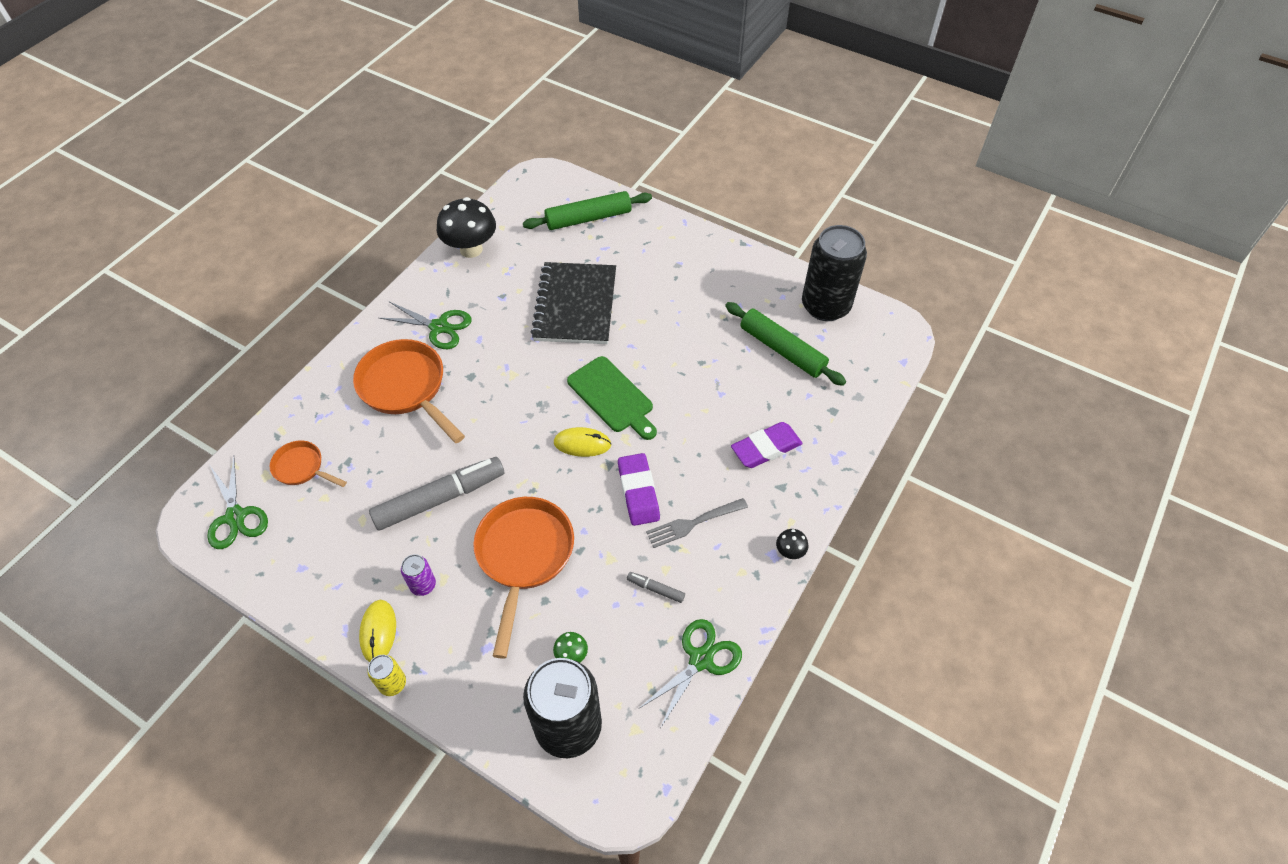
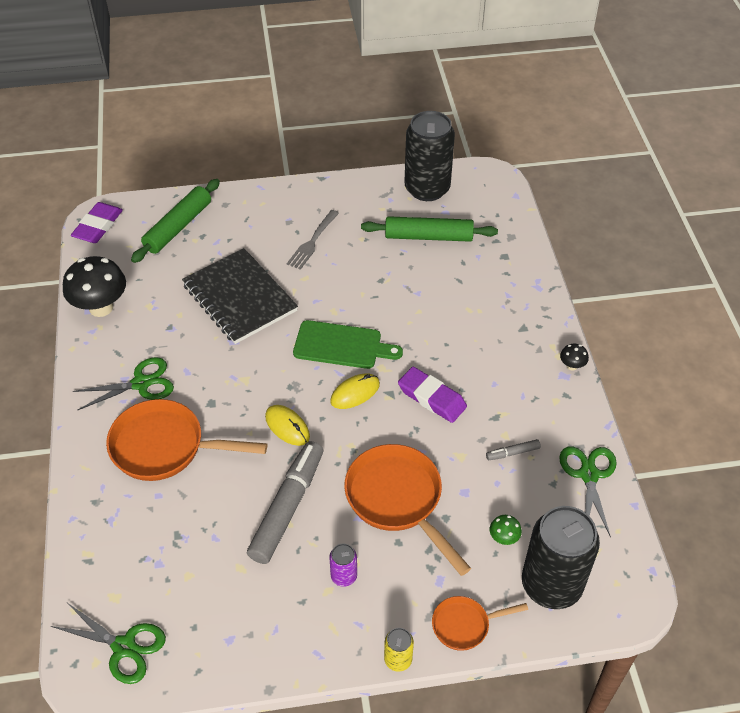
camera: 40 degrees left, 5 degrees down
orange pan [270,440,347,487] -> orange pan moved to [432,596,528,651]
yellow mouse [359,600,396,662] -> yellow mouse moved to [265,405,310,446]
grey fork [646,498,748,548] -> grey fork moved to [287,210,339,270]
purple eraser [731,422,803,468] -> purple eraser moved to [71,202,123,243]

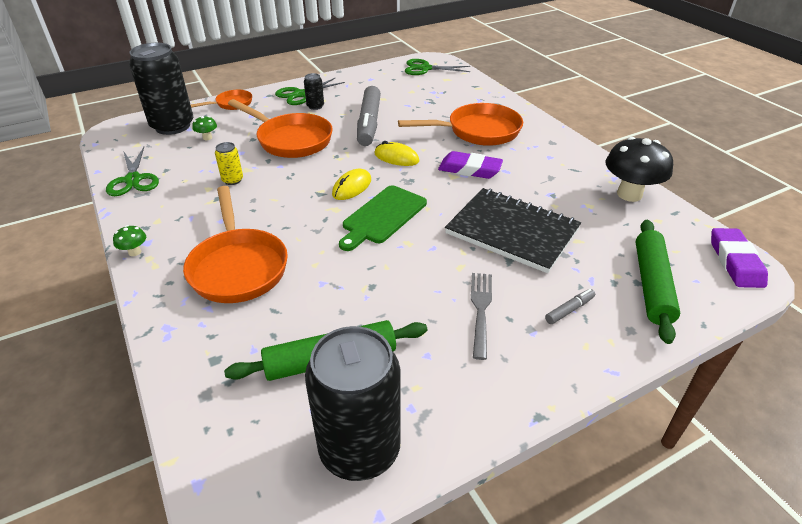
camera: 160 degrees right, 10 degrees down
green scissors [73,357,174,411] -> green scissors moved to [275,78,345,105]
green cutting board [293,320,403,369] -> green cutting board turned 45 degrees counterclockwise [339,185,427,251]
purple can [329,544,357,587] -> black can [304,73,324,110]
yellow can [384,628,414,672] -> yellow can moved to [215,142,243,185]
purple eraser [398,367,467,423] -> purple eraser moved to [438,151,503,179]
grey marker [486,439,541,460] -> grey marker moved to [545,289,595,324]
black mushroom [560,344,589,371] -> green mushroom [113,225,146,256]
none -> orange pan [183,186,288,303]

